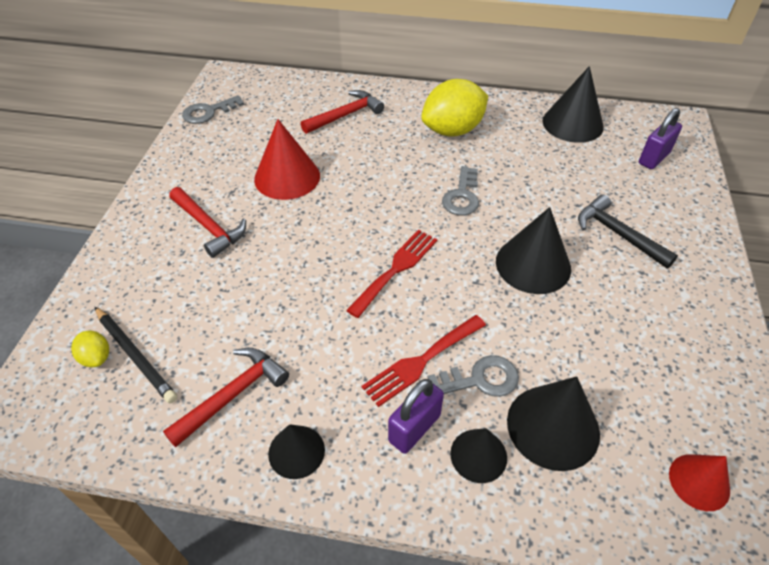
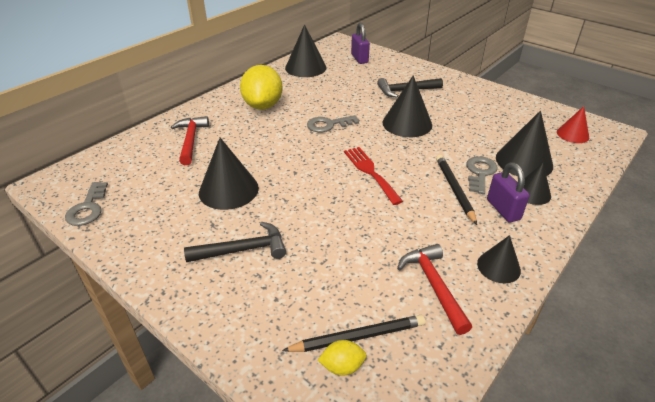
camera: 60 degrees left, 10 degrees down
red hammer [169,187,246,258] -> black hammer [184,222,286,262]
red cone [254,119,320,200] -> black cone [199,138,259,210]
red fork [362,315,486,407] -> black pencil [436,155,477,225]
grey key [442,166,479,215] -> grey key turned 120 degrees clockwise [307,115,359,132]

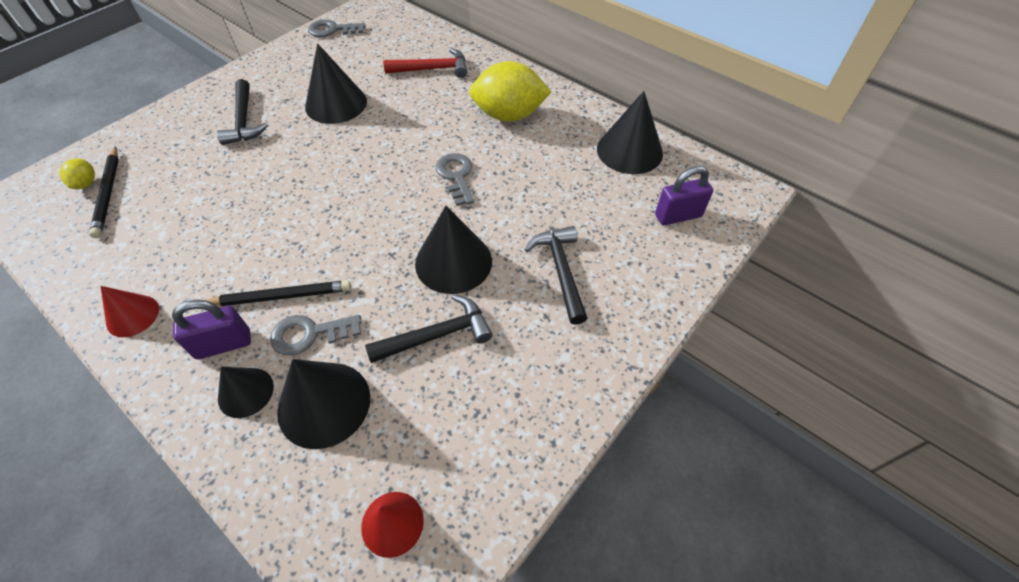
camera: 90 degrees right, 15 degrees up
red fork [344,147,403,205] -> none
red hammer [397,244,472,335] -> none
grey key [466,156,498,194] -> grey key turned 150 degrees clockwise [270,315,362,355]
black cone [477,235,521,284] -> red cone [100,286,159,337]
none -> black hammer [365,294,493,363]

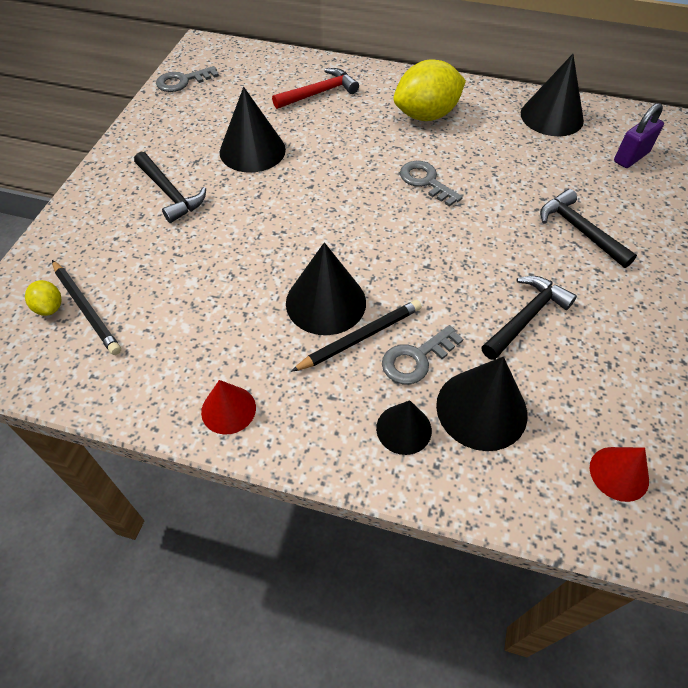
camera: 25 degrees left, 0 degrees up
purple padlock [172,300,251,360] -> none
black cone [415,206,492,294] -> black cone moved to [286,242,366,335]

